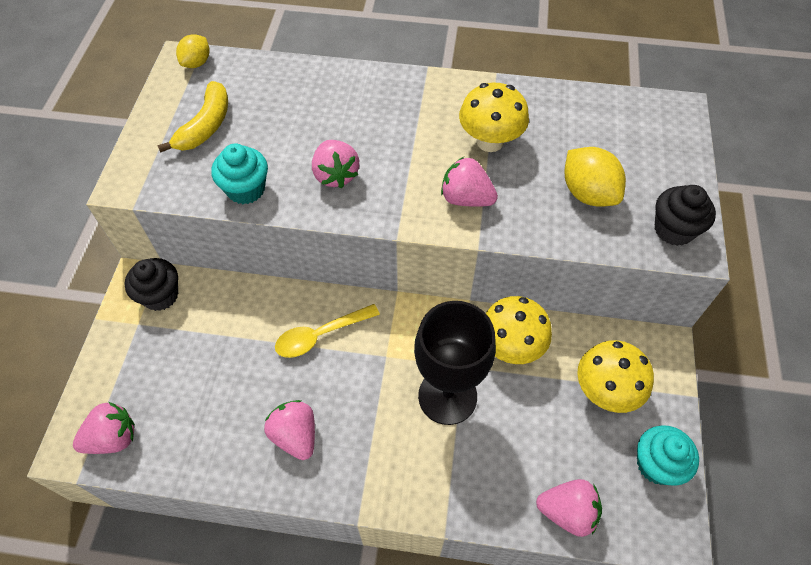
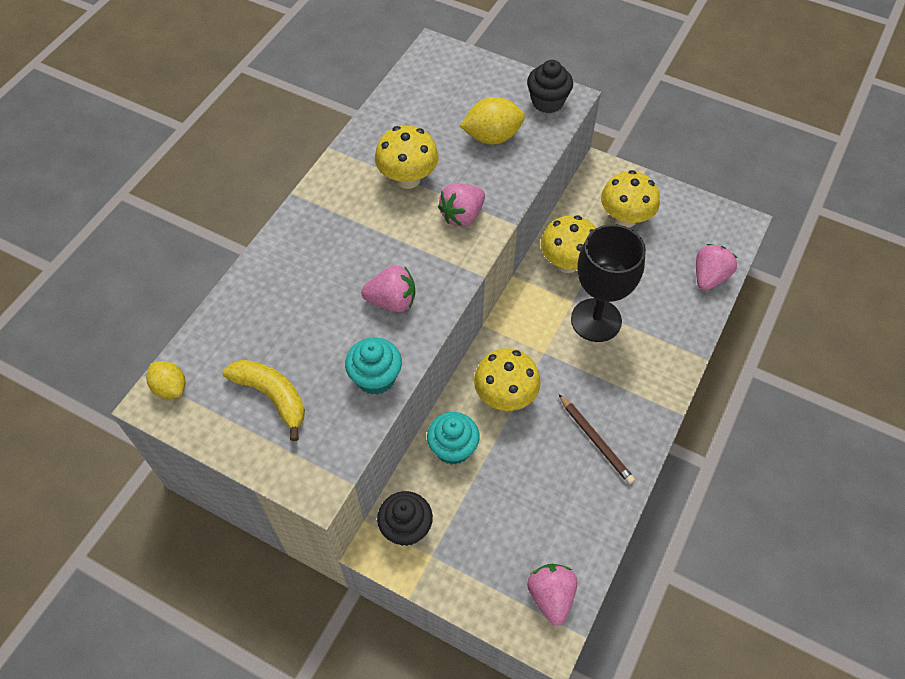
camera: 70 degrees left, 0 degrees up
pink strawberry [264,400,315,460] -> brown pencil [559,394,635,485]
yellow spoon [275,304,380,358] -> yellow mushroom [474,348,541,411]
turquoise cupcake [637,425,699,486] -> turquoise cupcake moved to [427,412,480,465]

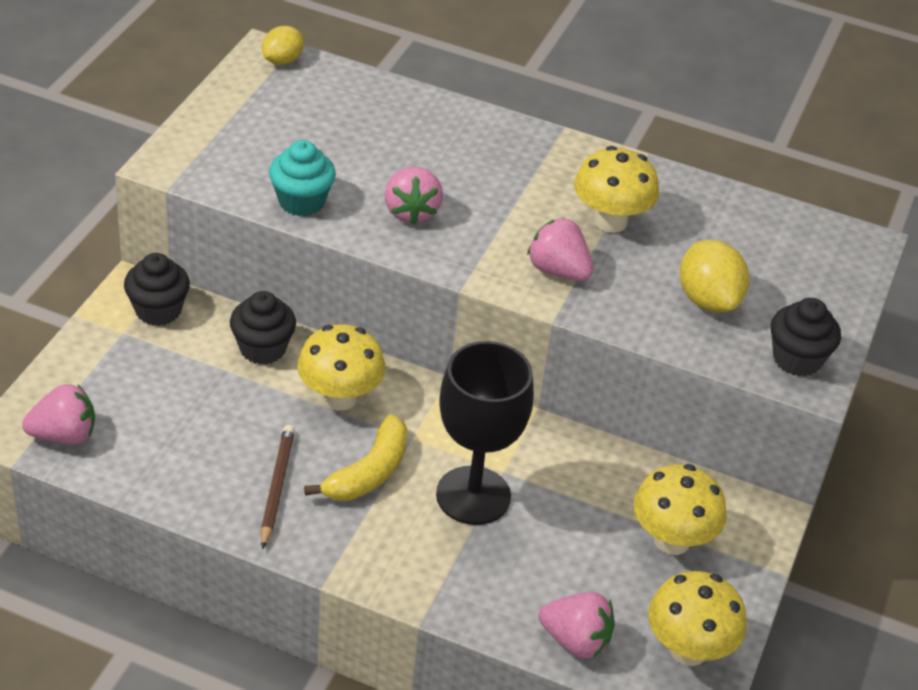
camera: 80 degrees right, 15 degrees down
yellow banana [223,360,305,441] -> yellow banana moved to [304,414,408,501]
turquoise cupcake [427,412,480,465] -> black cupcake [230,291,296,365]
yellow mushroom [541,215,596,273] -> yellow mushroom moved to [648,571,747,666]
brown pencil [559,394,635,485] -> brown pencil turned 135 degrees clockwise [261,425,295,549]

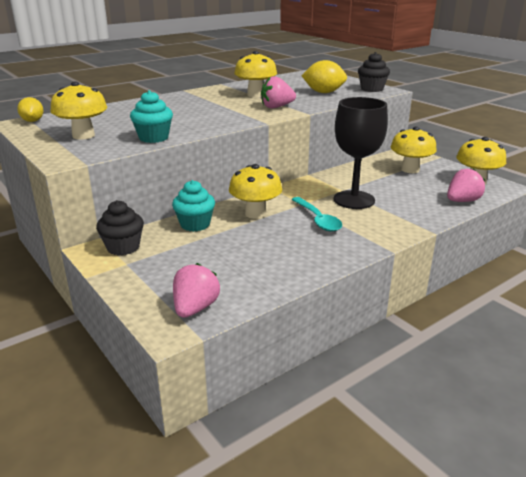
camera: 55 degrees left, 15 degrees down
black cupcake [230,291,296,365] -> turquoise cupcake [172,180,215,232]
brown pencil [261,425,295,549] -> none
yellow banana [304,414,408,501] -> turquoise spoon [291,197,342,232]
pink strawberry [385,167,443,225] -> none
none -> yellow mushroom [50,81,107,140]

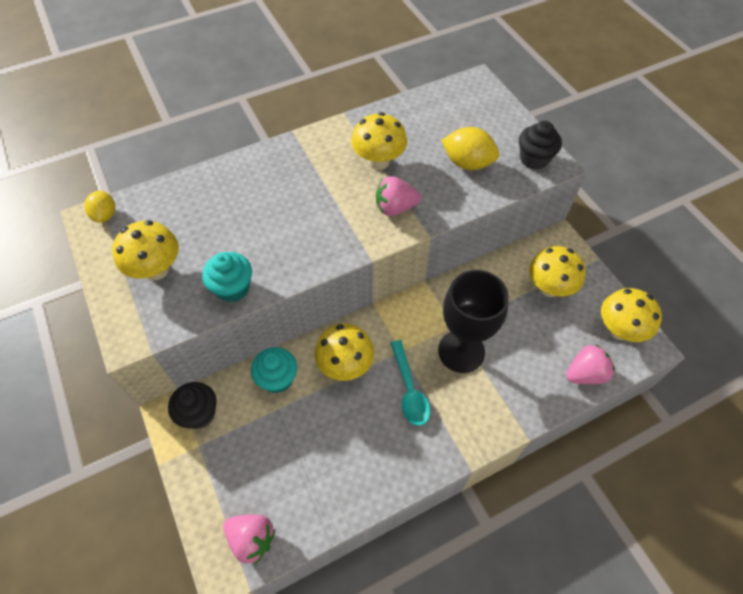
camera: 10 degrees right, 30 degrees up
pink strawberry [173,263,220,318] -> pink strawberry turned 90 degrees clockwise [223,514,275,564]

